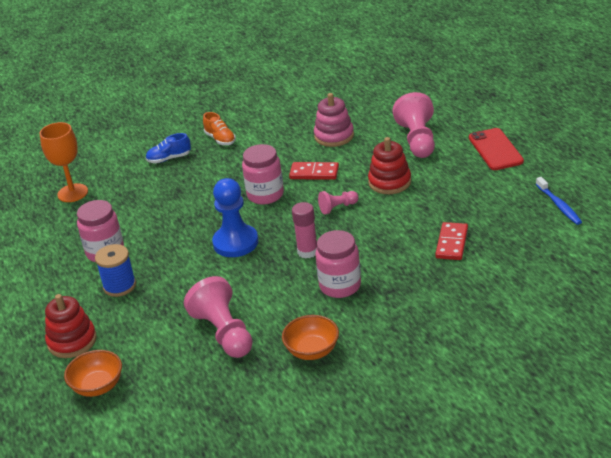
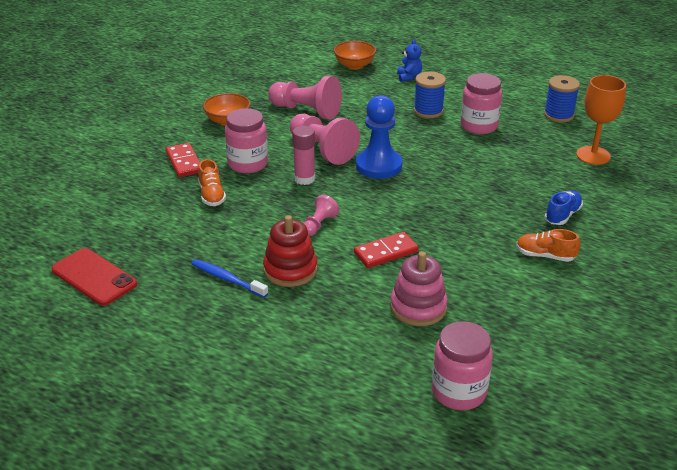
camera: 140 degrees right, 0 degrees up
red stacking toy [45,294,97,358] -> blue teddy bear [397,39,422,82]
pink jar [242,144,284,205] -> pink jar moved to [432,321,493,410]
pink pawn [392,92,435,158] -> pink pawn moved to [290,114,360,165]
red domino [435,222,468,260] -> red domino moved to [166,143,200,177]
red phone [469,128,524,170] -> red phone moved to [51,248,137,306]
blue toothbrush [536,177,582,225] -> blue toothbrush moved to [191,259,268,298]
none -> orange shoe [198,159,226,206]
none -> blue spool [544,75,580,122]

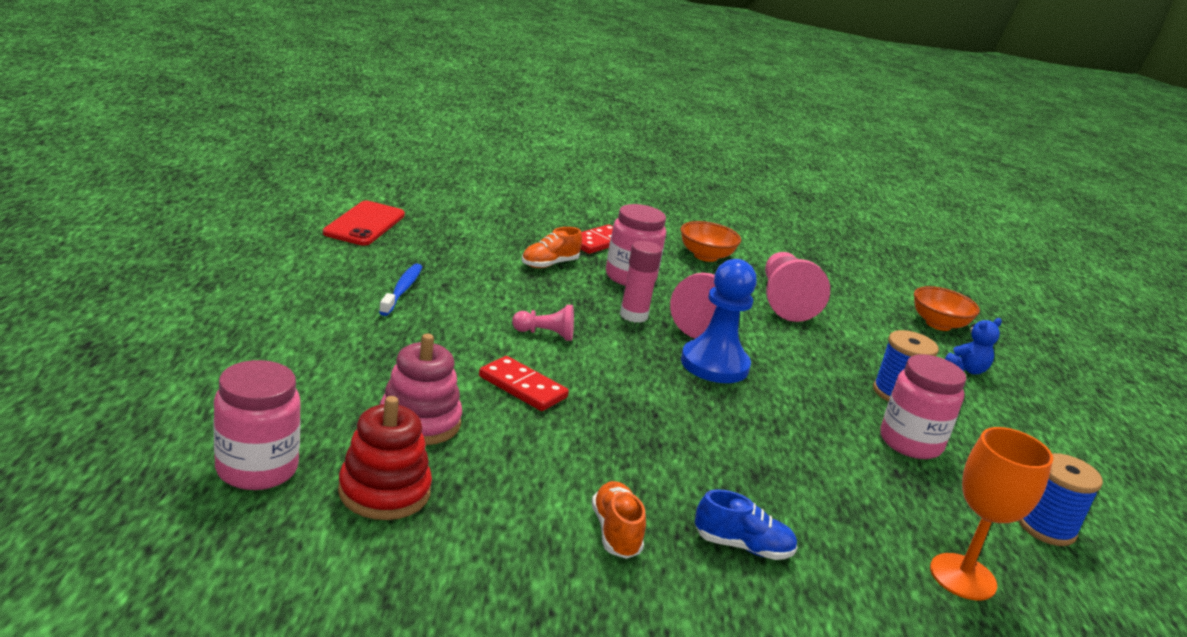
camera: 60 degrees right, 10 degrees down
red stacking toy [263,215,317,287] -> red stacking toy moved to [338,396,432,520]

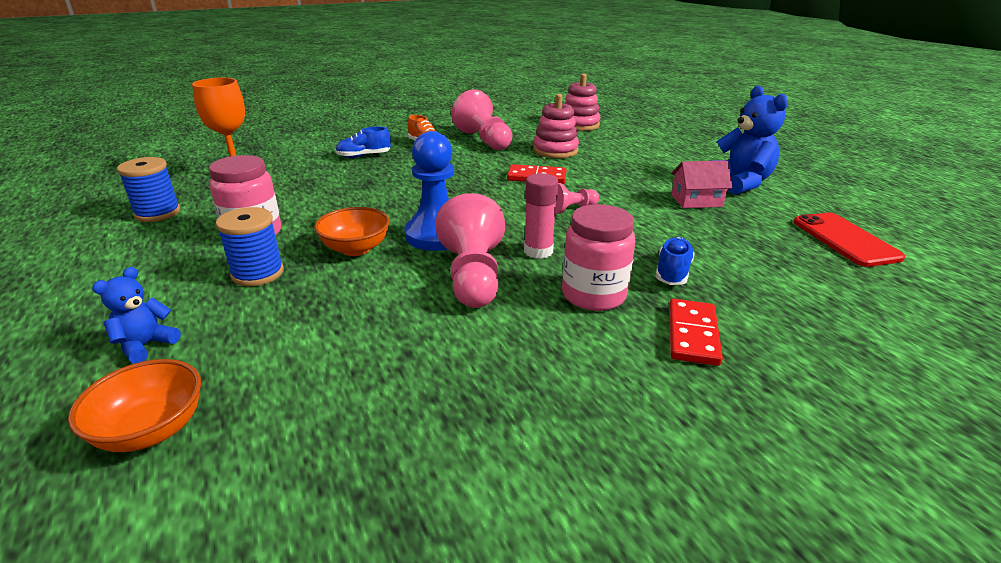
camera: 155 degrees right, 5 degrees up
pink jar [213,360,301,490] -> pink stacking toy [564,74,601,131]
red stacking toy [338,396,432,520] -> none
blue toothbrush [379,264,422,316] -> pink house [671,160,733,208]
orange shoe [522,227,582,268] -> blue shoe [656,237,695,285]
orange bowl [680,221,741,262] -> orange bowl moved to [314,207,390,256]
pink pawn [765,252,830,322] -> pink pawn moved to [451,89,512,150]
none -> blue teddy bear [709,86,788,194]

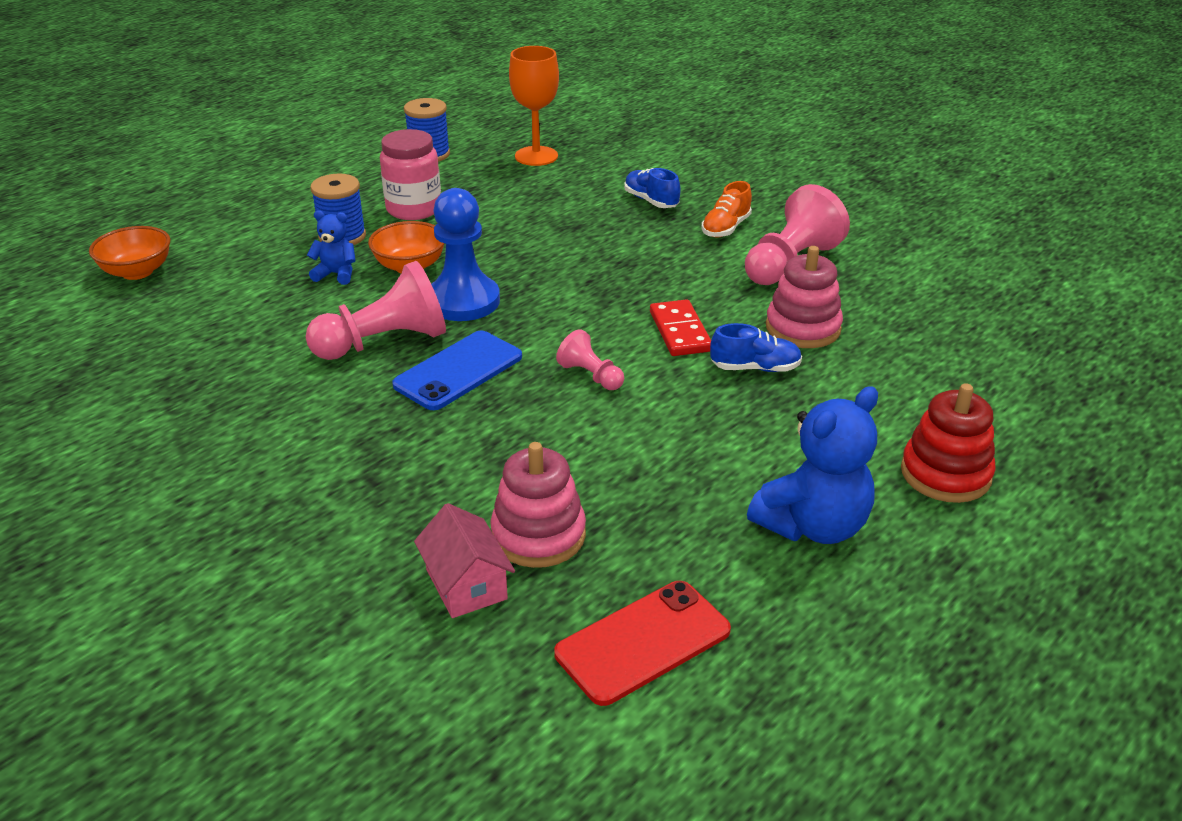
camera: 70 degrees right, 5 degrees up
blue teddy bear [92,267,181,364] -> blue teddy bear moved to [307,210,356,285]
pink glue stick [524,173,558,259] -> blue phone [392,331,522,410]
pink jar [562,204,636,311] -> none
pink stacking toy [564,74,601,131] -> pink stacking toy moved to [490,442,586,568]
blue shoe [656,237,695,285] -> blue shoe moved to [710,323,802,372]
red domino [669,299,723,366] -> none
pink house [671,160,733,208] -> pink house moved to [414,503,515,618]
none -> red stacking toy [901,383,996,503]

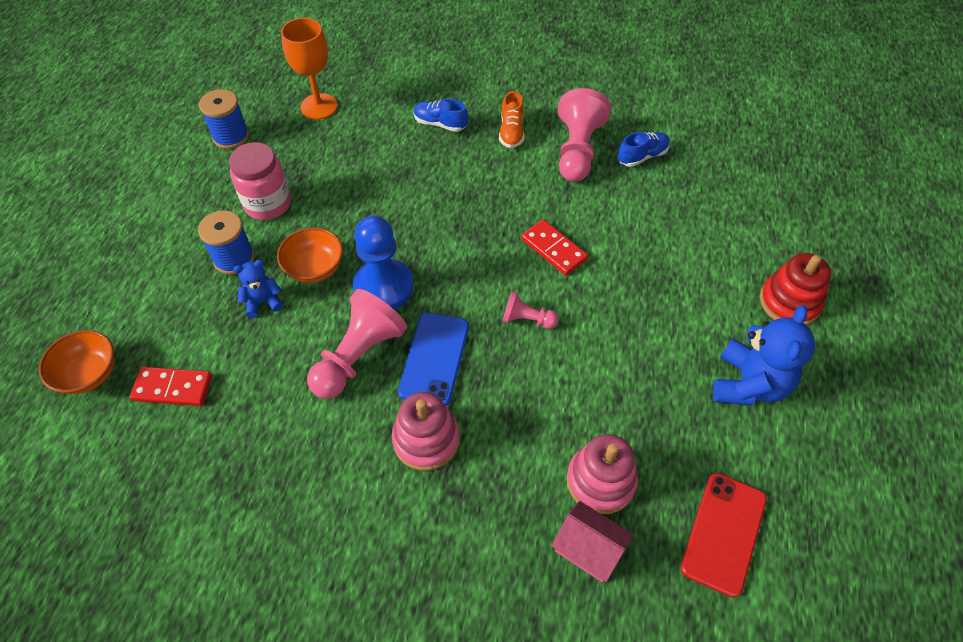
camera: 30 degrees left, 20 degrees up
blue shoe [710,323,802,372] -> blue shoe moved to [618,132,670,167]
pink stacking toy [766,246,843,348] -> pink stacking toy moved to [392,392,460,471]
none -> red domino [130,367,212,406]

